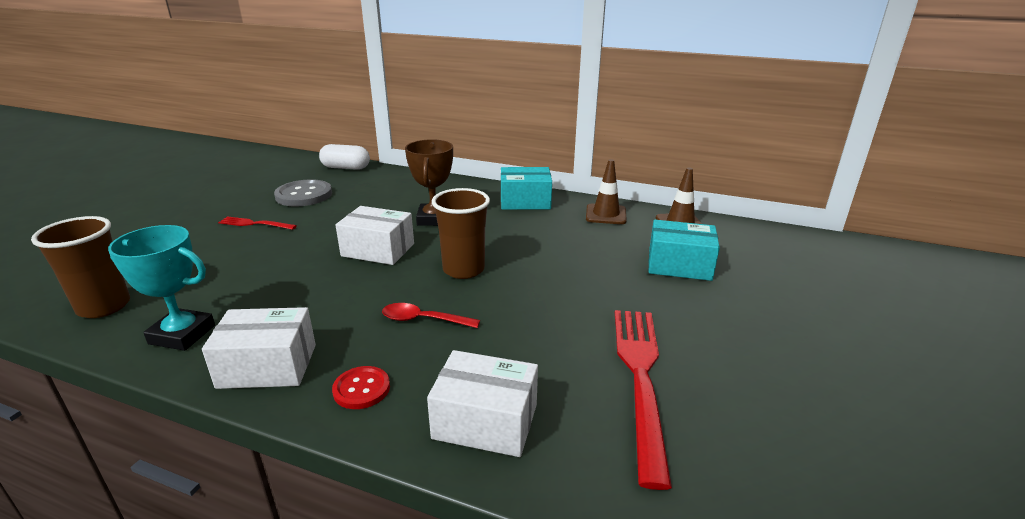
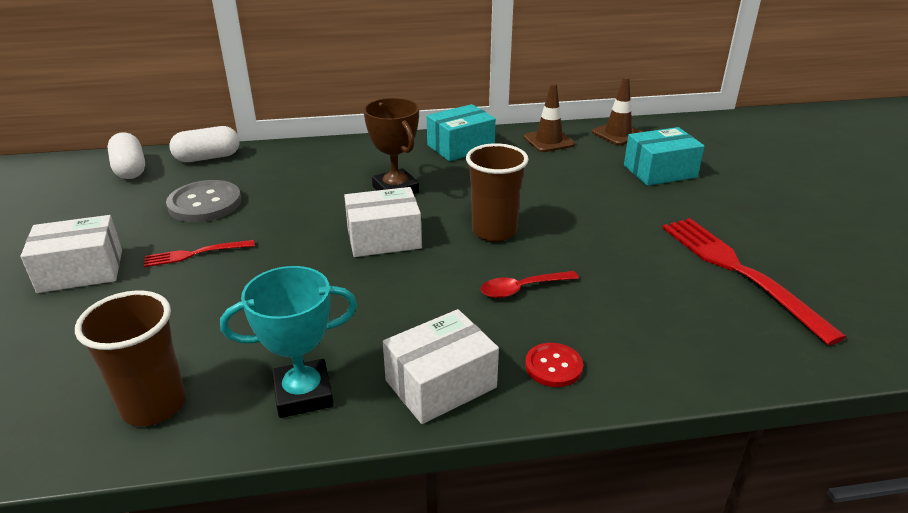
camera: 30 degrees left, 5 degrees up
white box [427,350,538,457] -> white box moved to [21,215,122,293]
none -> white capsule [107,132,145,179]

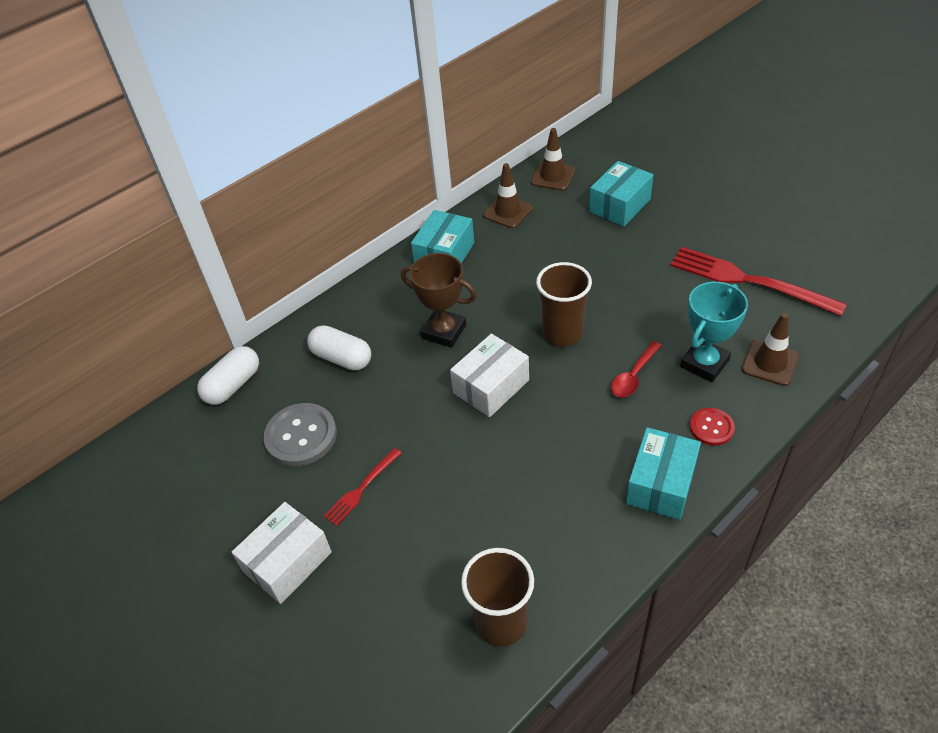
camera: 30 degrees left, 15 degrees up
white capsule [107,132,145,179] -> white capsule moved to [307,325,371,370]
turquoise trophy [220,266,357,418] -> turquoise trophy moved to [680,282,748,382]
white box [383,309,499,424] -> turquoise box [626,427,701,520]
none -> brown traffic cone [741,313,799,386]

